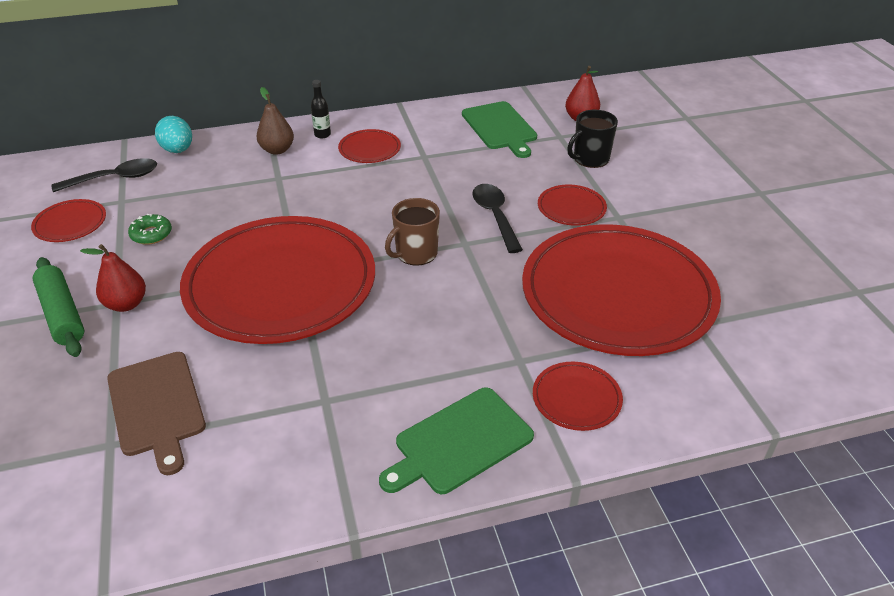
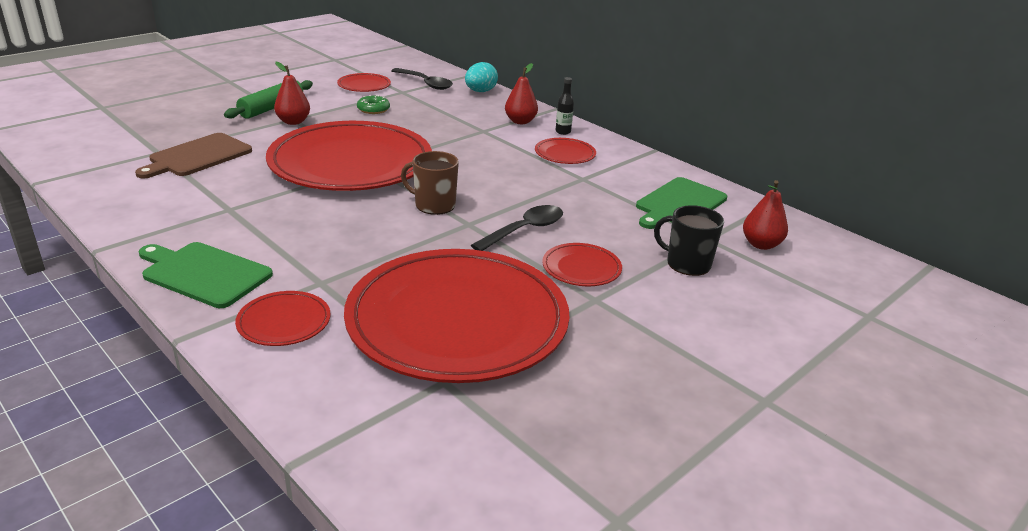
camera: 60 degrees right, 10 degrees down
brown pear [256,87,294,155] -> red pear [505,63,538,124]

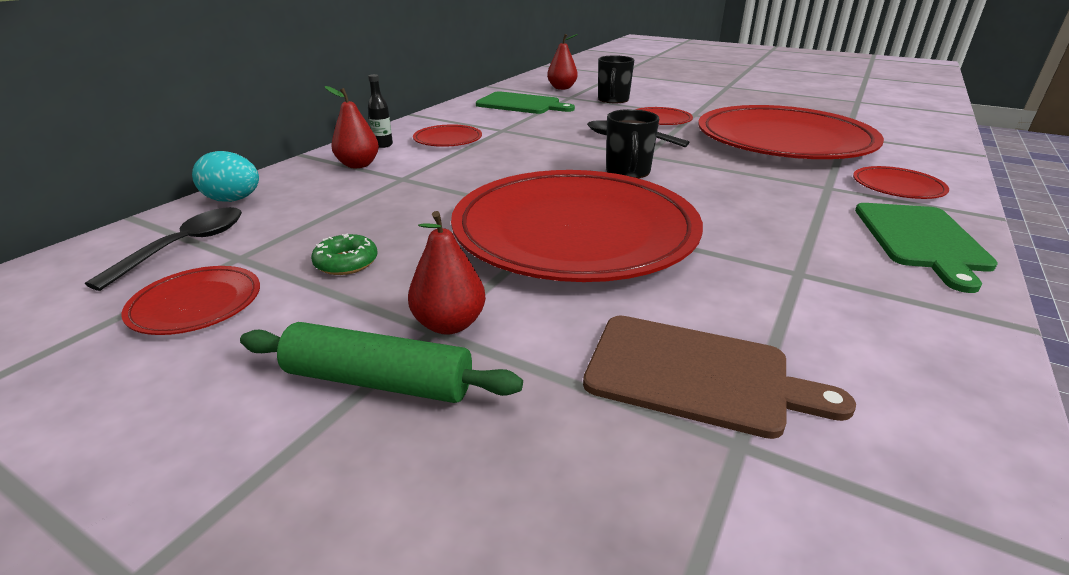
camera: 105 degrees left, 0 degrees up
brown mug [401,151,459,215] -> black mug [606,109,659,178]

